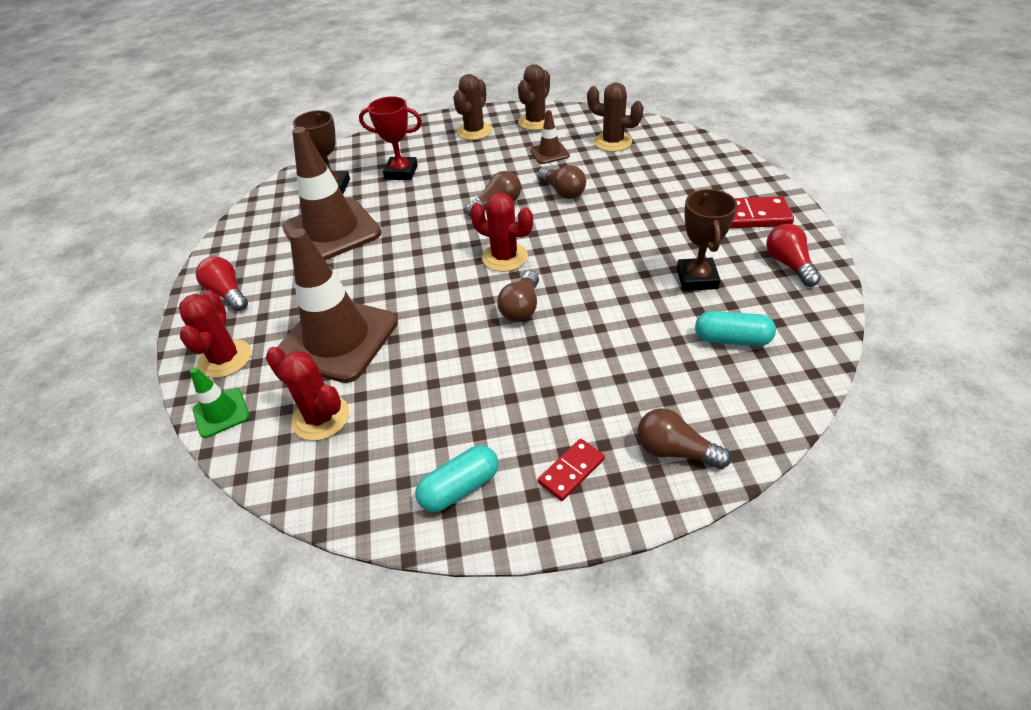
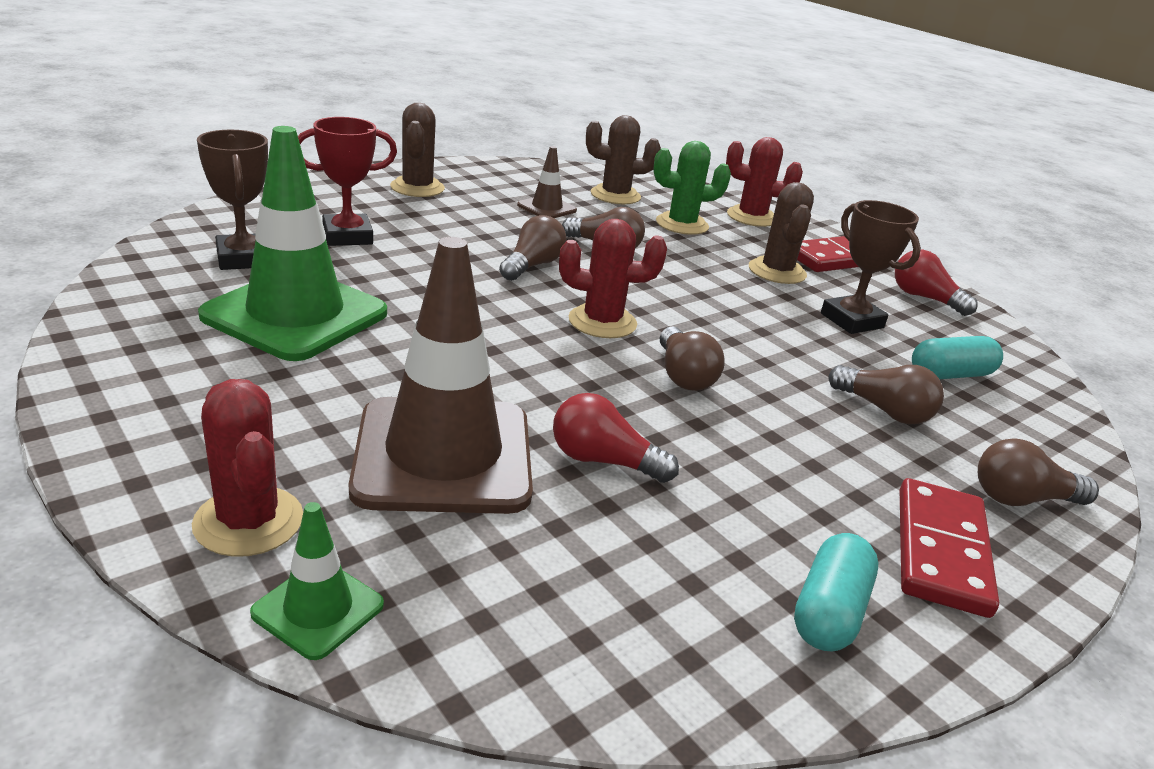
camera: 35 degrees left, 15 degrees down
red light bulb [196,257,248,311] -> red light bulb moved to [553,393,679,483]
red cactus [266,347,349,441] -> red cactus moved to [726,137,803,227]
brown traffic cone [282,127,382,260] -> green traffic cone [198,126,387,361]
brown cactus [518,64,554,130] -> brown cactus moved to [749,182,814,284]
red domino [538,439,605,501] -> red domino [900,478,999,618], size x1.69
none -> green cactus [653,141,731,235]
none -> brown light bulb [828,365,944,424]

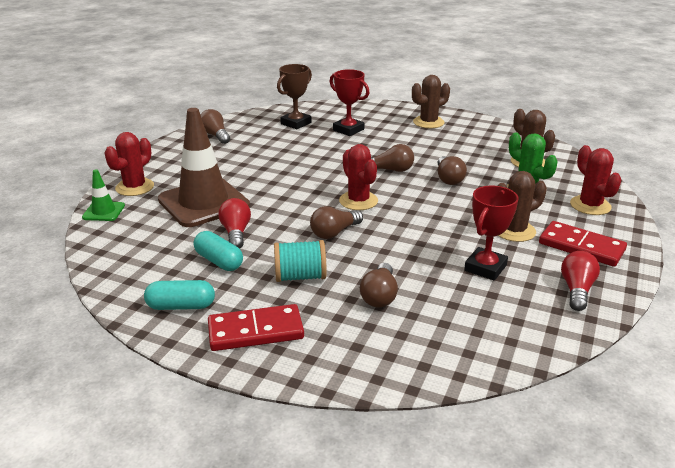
camera: 65 degrees right, 0 degrees up
green traffic cone [198,126,387,361] -> none
brown traffic cone [517,146,577,218] -> none
brown trophy [821,200,921,334] -> red trophy [464,186,518,281]
turquoise capsule [912,336,1003,379] -> turquoise capsule moved to [193,231,243,271]
brown light bulb [978,438,1099,506] -> brown light bulb moved to [201,109,230,144]
none -> turquoise spool [274,240,327,282]

